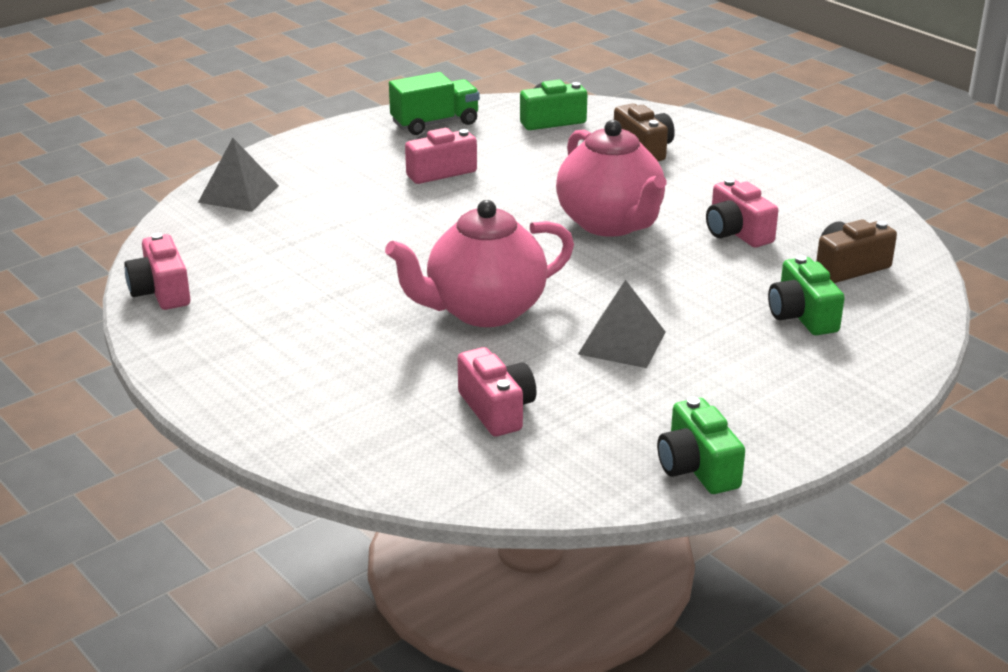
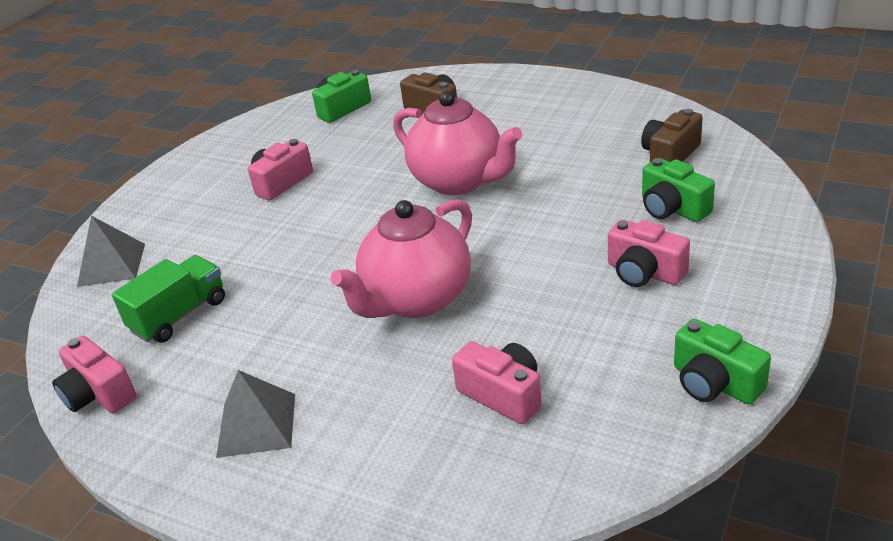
camera: 20 degrees left, 5 degrees up
green truck [389,72,480,135] -> green truck moved to [112,255,225,343]
grey pyramid [578,280,666,368] -> grey pyramid moved to [216,370,295,458]
pink camera [706,178,778,248] -> pink camera moved to [608,220,690,287]

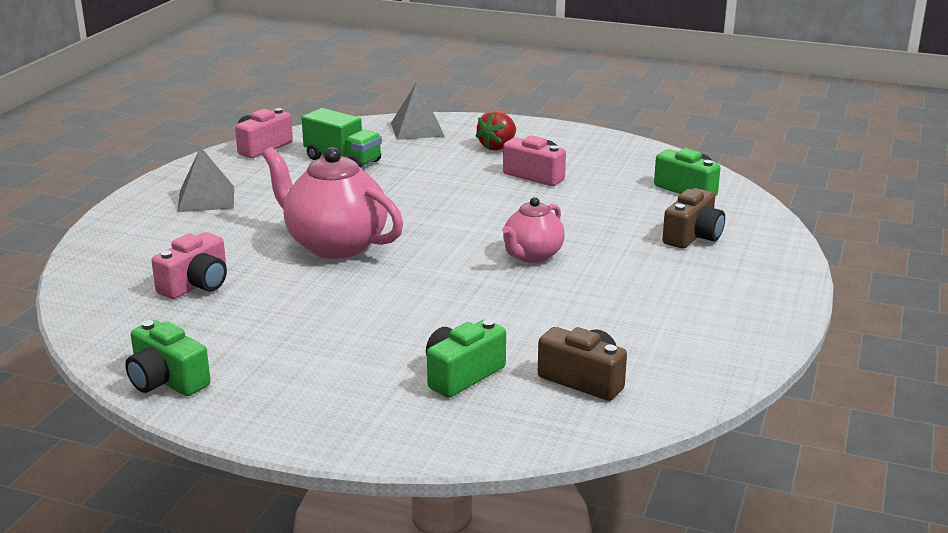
camera: 80 degrees right, 10 degrees down
pink teapot [393,91,522,195] -> pink teapot [502,197,565,263], size x0.59
pink camera [608,220,690,287] -> none
green camera [674,319,771,405] -> green camera turned 90 degrees counterclockwise [125,320,211,396]
none -> red strawberry [476,110,516,150]

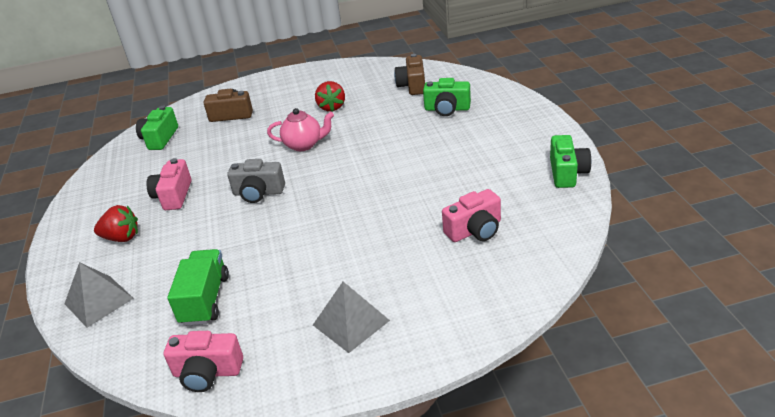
camera: 120 degrees left, 10 degrees up
pink camera [151,232,227,299] -> pink camera turned 150 degrees clockwise [442,189,501,242]
pink teapot [262,147,403,259] -> none
none -> grey camera [227,159,285,203]
none -> red strawberry [315,81,345,112]

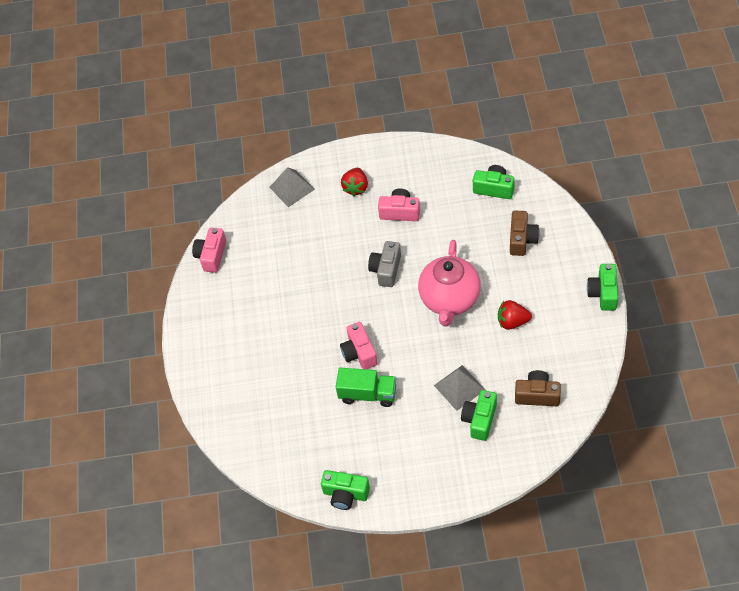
camera: 100 degrees right, 20 degrees up
green truck [167,249,229,326] -> green truck moved to [336,368,396,407]
pink teapot [267,108,334,151] -> pink teapot [418,240,481,326], size x1.70
grey pyramid [313,282,390,353] -> grey pyramid moved to [434,365,485,411]
pink camera [442,189,501,242] -> pink camera moved to [340,322,378,369]
none -> green camera [587,264,618,310]

